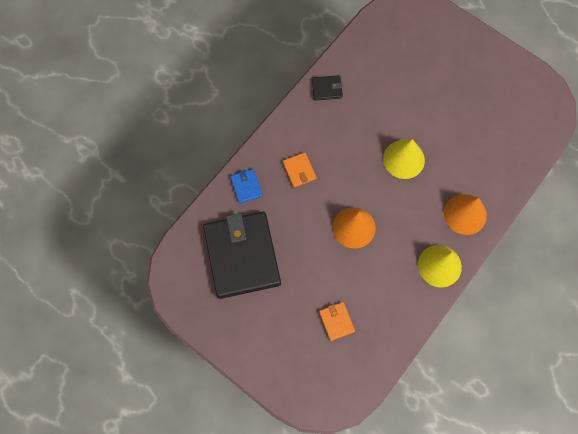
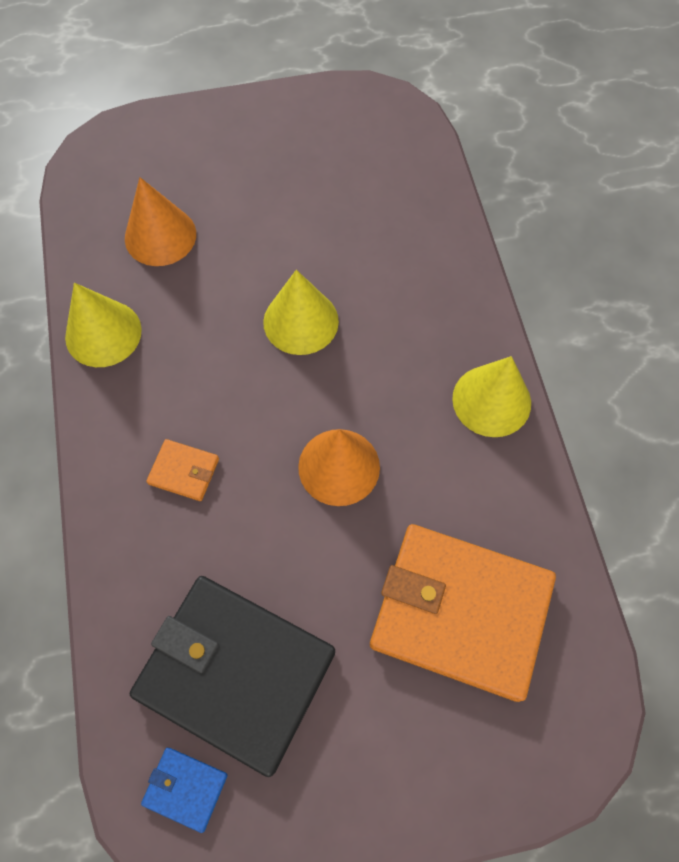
camera: 50 degrees left, 5 degrees down
blue wallet [230,169,263,204] -> blue wallet moved to [141,748,228,833]
black wallet [312,75,343,101] -> yellow cone [65,283,142,367]
orange wallet [319,302,355,341] -> orange wallet [370,524,556,702], size x2.46
orange cone [444,194,487,235] -> orange cone moved to [125,177,196,266]

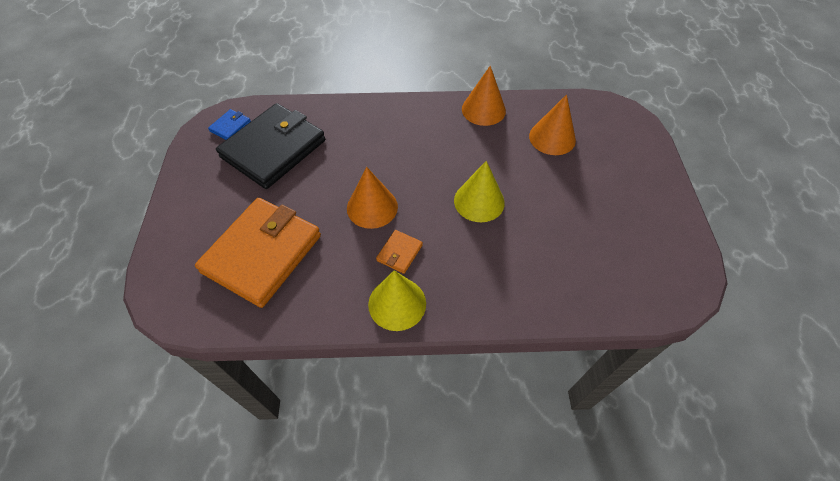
camera: 100 degrees right, 10 degrees down
yellow cone [65,283,142,367] -> orange cone [462,66,506,126]
orange wallet [146,439,219,501] -> orange wallet moved to [376,230,423,274]

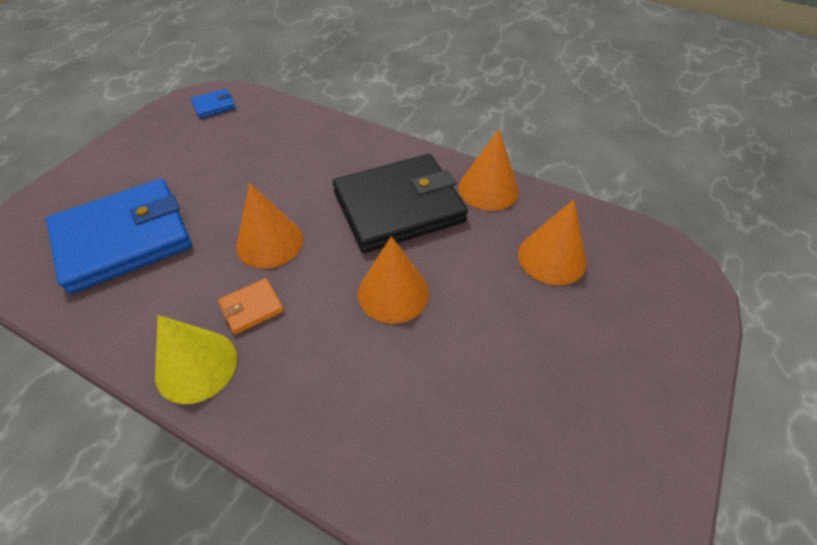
camera: 30 degrees right, 5 degrees down
orange wallet [195,198,321,308] -> blue wallet [46,179,192,294]
black wallet [216,103,325,189] -> black wallet moved to [333,154,468,253]
yellow cone [454,161,505,222] -> orange cone [358,236,429,324]

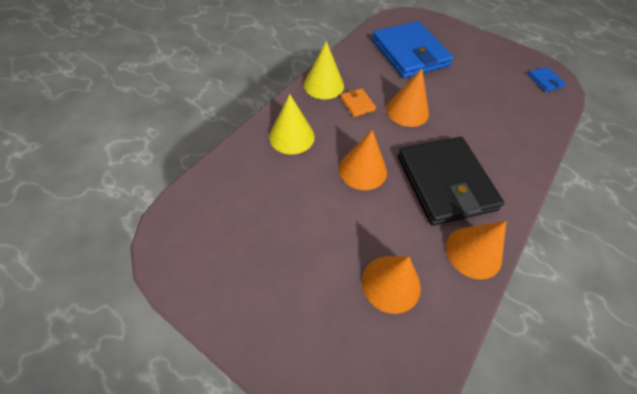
camera: 95 degrees right, 5 degrees up
none -> yellow cone [269,94,315,155]

